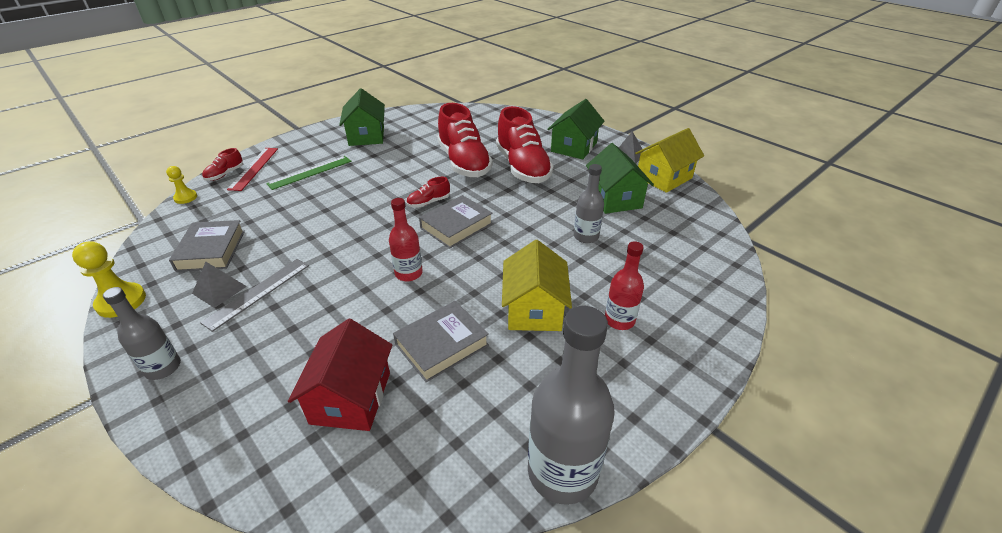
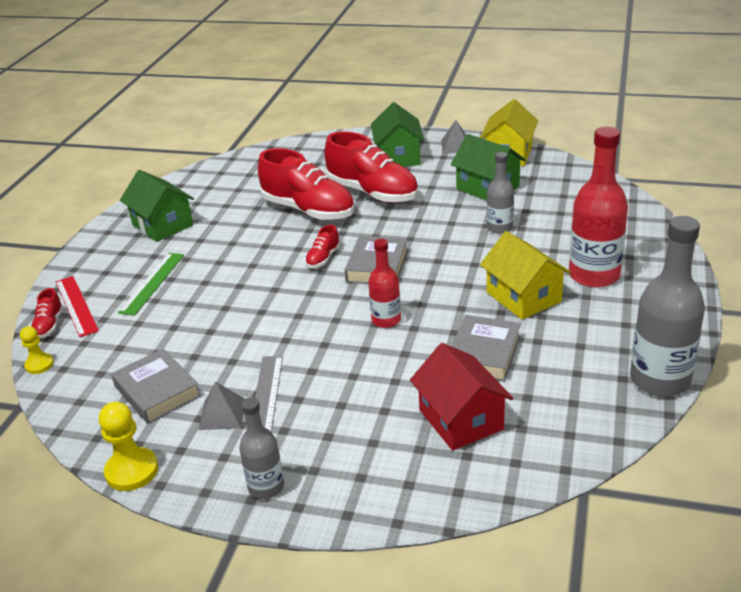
camera: 30 degrees left, 5 degrees down
red bottle [605,241,644,330] -> red bottle [569,127,628,288], size x1.77

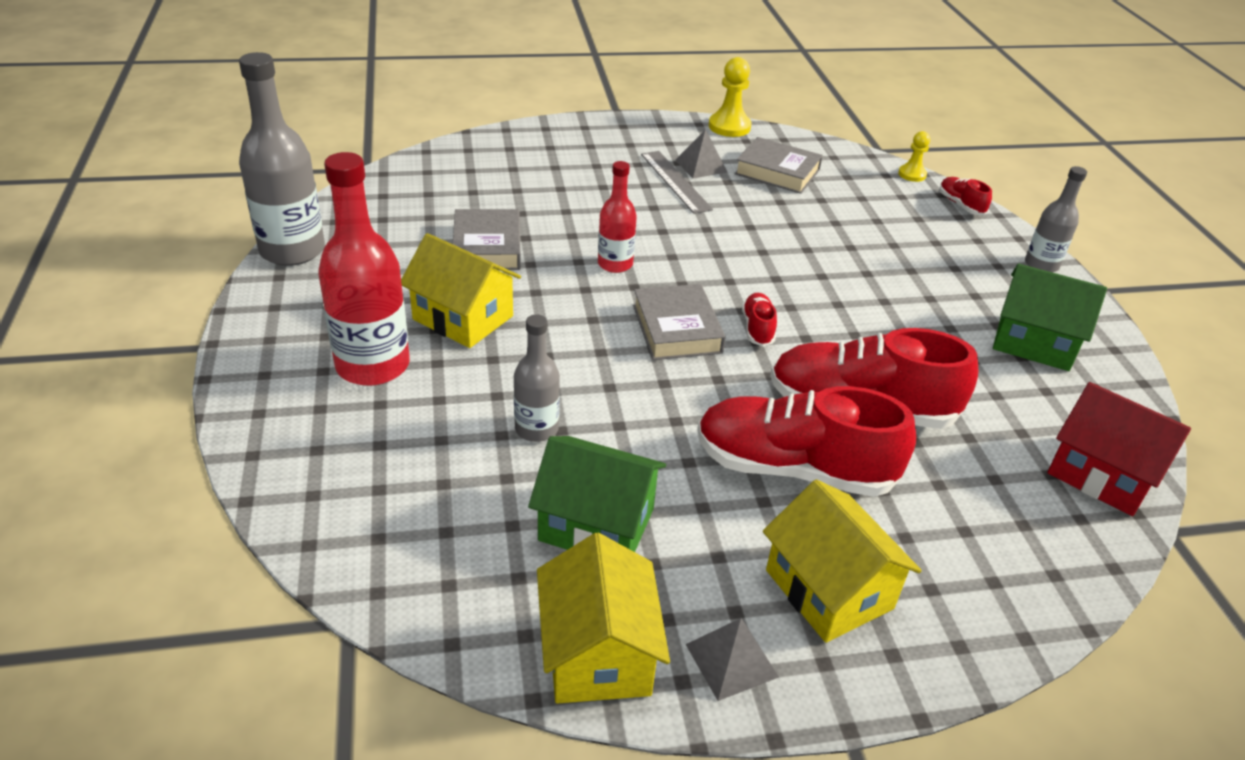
camera: 150 degrees right, 5 degrees up
red ruler [56,276,99,337] -> none
green ruler [118,253,184,316] -> none
grey bottle [239,397,284,499] -> grey bottle moved to [1025,166,1087,272]
green house [371,102,425,167] -> yellow house [763,480,922,643]
red house [410,343,513,451] -> red house moved to [1047,382,1191,516]

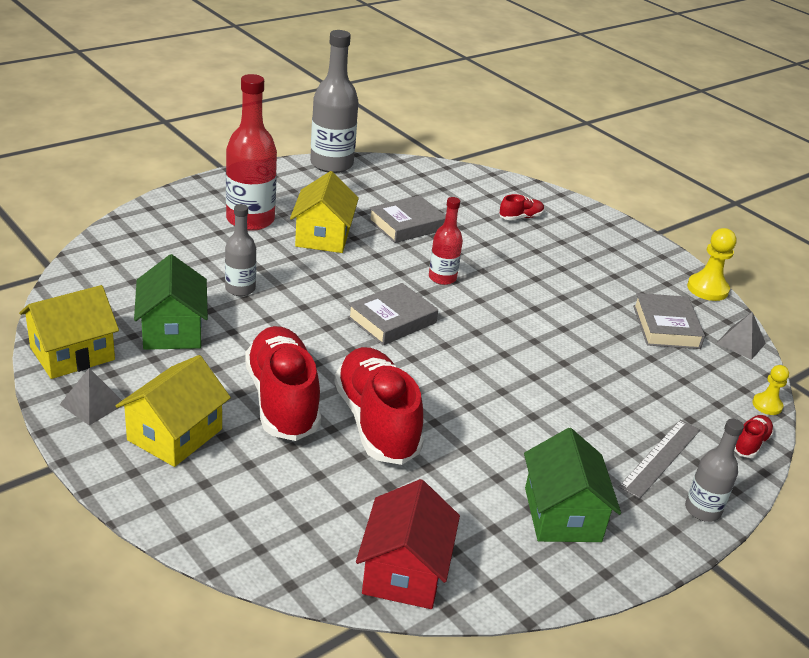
camera: 60 degrees right, 5 degrees down
grey ruler [641,151,713,214] -> grey ruler moved to [619,419,700,499]
grey pyramid [675,129,727,178] -> grey pyramid moved to [716,312,766,360]
red shoe [742,293,777,346] -> red shoe moved to [499,194,544,220]

